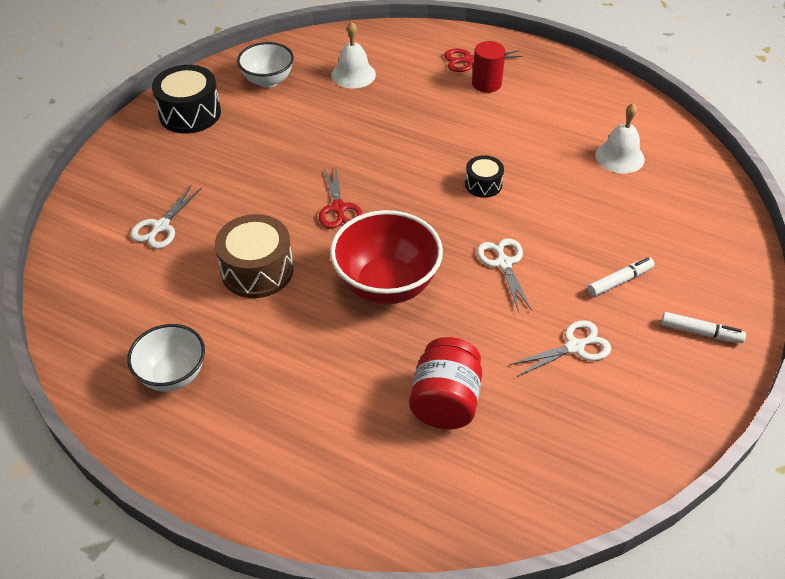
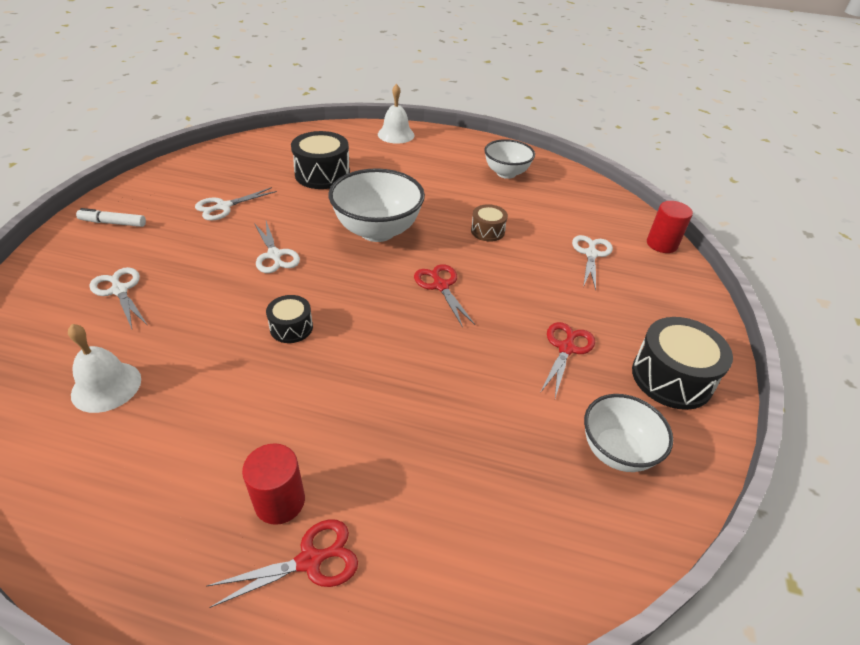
camera: 165 degrees right, 5 degrees down
brown drum [215,214,294,298] -> brown drum [471,204,508,242], size x0.56
red bowl [330,210,443,304] -> white bowl [329,168,425,242]
white bell [331,21,376,88] -> white bell moved to [378,84,414,144]
red jar [409,337,482,429] -> black drum [291,131,350,189]
white marker [588,257,655,297] -> none
none -> white scissors [89,267,147,329]
none -> red scissors [540,322,595,398]
none -> red cylinder [647,201,693,253]

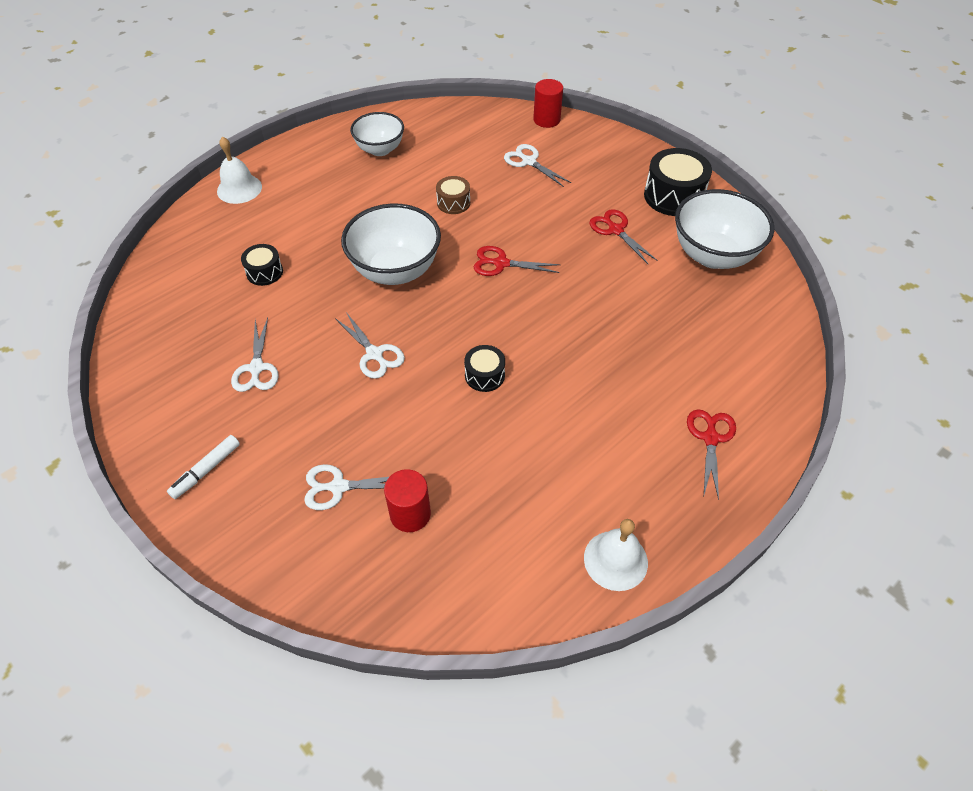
camera: 55 degrees left, 10 degrees up
white bell [68,324,141,413] -> white bell moved to [584,519,648,591]
red cylinder [242,443,305,525] -> red cylinder moved to [384,469,431,532]
white scissors [254,221,300,273] -> white scissors turned 45 degrees clockwise [335,312,405,379]
black drum [291,131,350,189] -> black drum [241,244,283,286], size x0.56
white bowl [584,394,673,472] -> white bowl [675,189,774,269], size x1.57

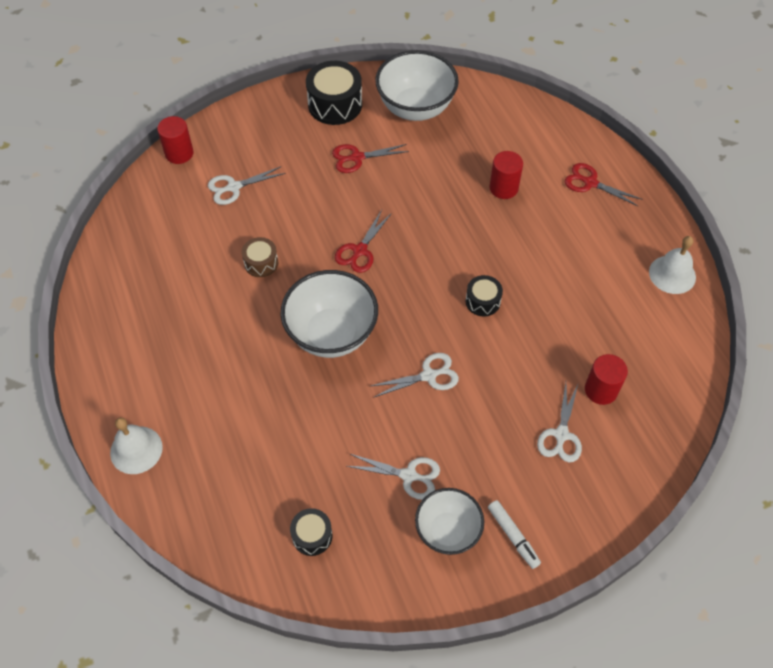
camera: 70 degrees left, 5 degrees up
black drum [241,244,283,286] -> black drum moved to [290,508,333,556]
white bowl [350,112,404,156] -> white bowl moved to [415,488,484,555]
none -> red cylinder [489,151,523,199]

